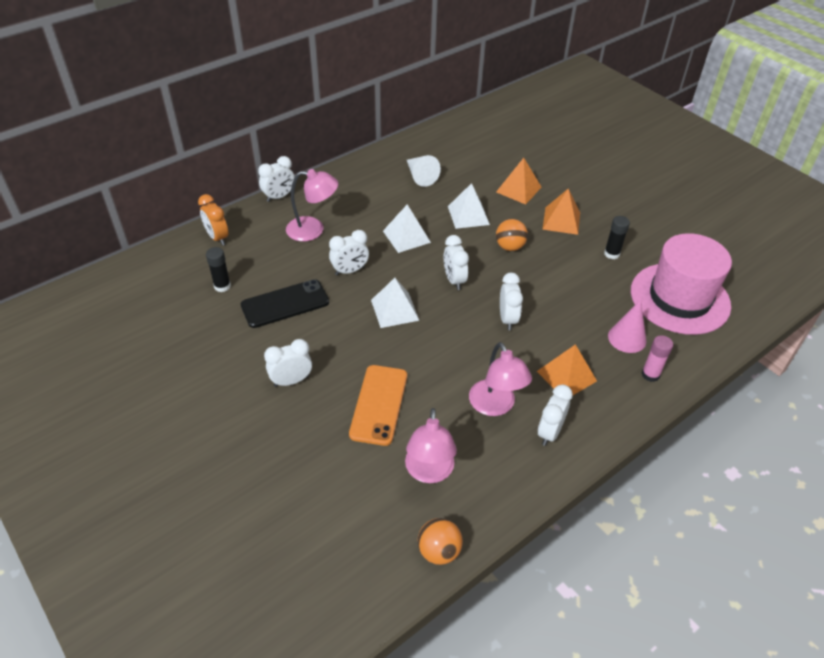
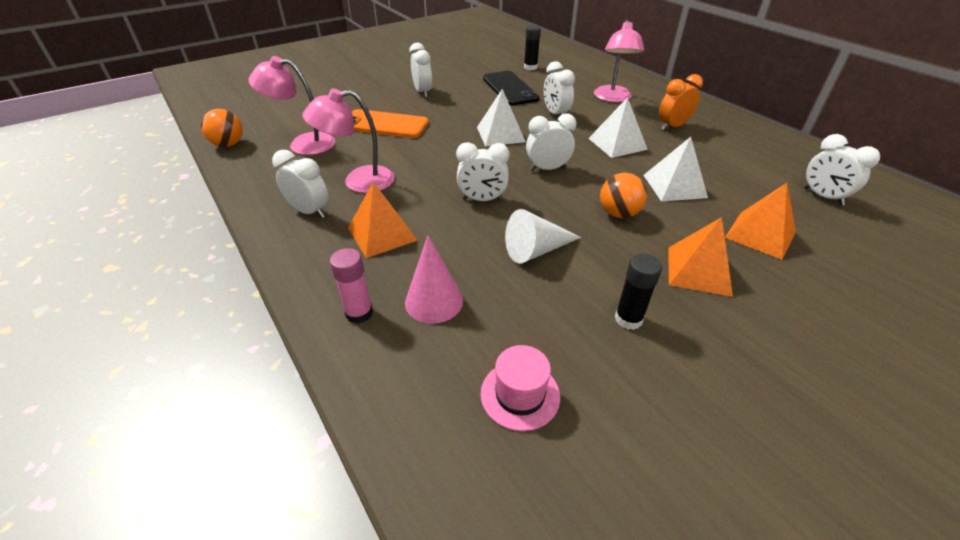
camera: 95 degrees right, 5 degrees down
orange clock [198,194,229,246] -> orange clock moved to [659,74,703,131]
white clock [258,156,294,202] -> white clock moved to [804,134,880,206]
white cone [407,155,441,187] -> white cone moved to [505,209,581,264]
pink hat [631,233,732,335] -> pink hat [480,345,560,431], size x0.42

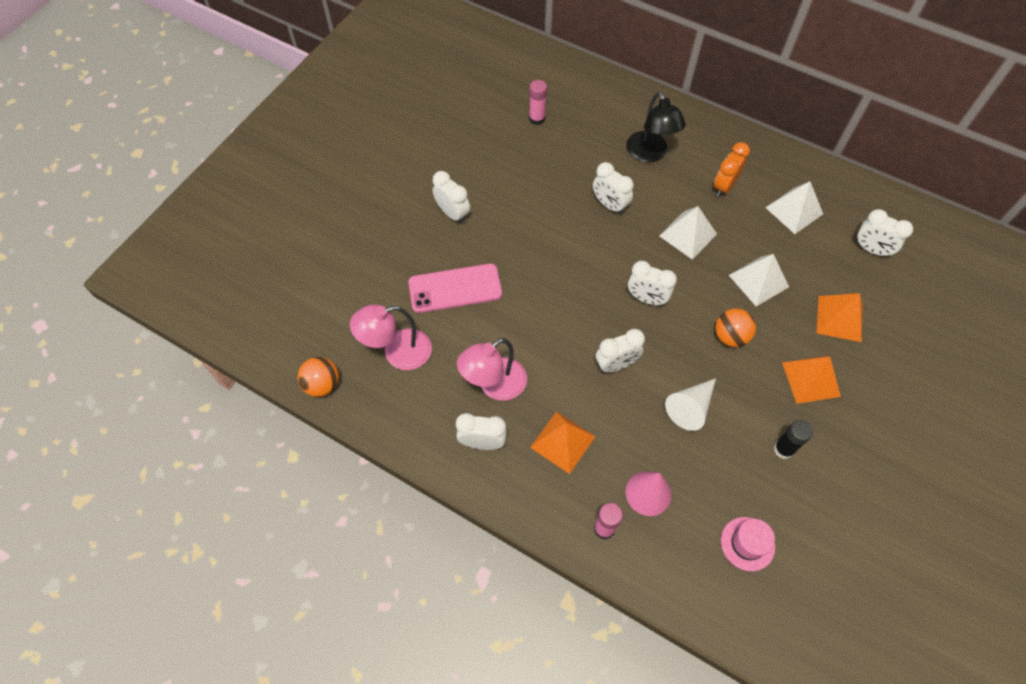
camera: 25 degrees left, 20 degrees up
orange phone [352,109,429,138] -> pink phone [408,264,502,313]
white pyramid [477,89,526,146] -> white pyramid moved to [765,181,823,234]
black phone [483,71,539,106] -> none
black glue stick [524,25,541,70] -> pink glue stick [529,80,547,125]
white clock [526,113,577,171] -> white clock turned 120 degrees counterclockwise [628,261,677,306]
pink lamp [594,20,645,102] -> black lamp [626,91,686,162]

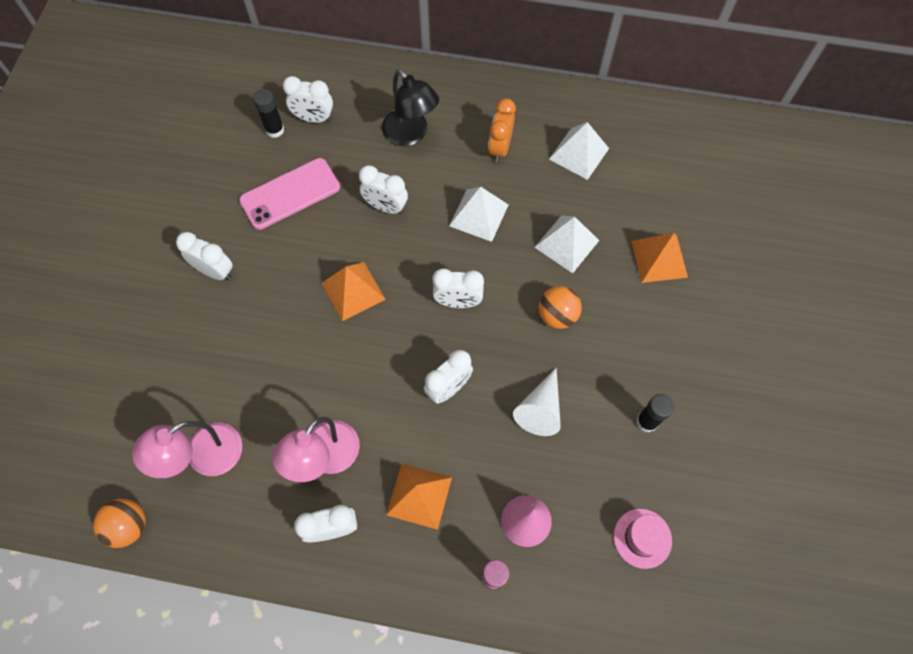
camera: 20 degrees left, 5 degrees up
pink phone [408,264,502,313] -> pink phone moved to [239,158,340,230]
pink glue stick [529,80,547,125] -> black glue stick [253,89,284,138]
orange pyramid [782,356,841,404] -> orange pyramid moved to [322,262,386,321]
white clock [855,209,913,257] -> white clock moved to [283,76,333,123]

